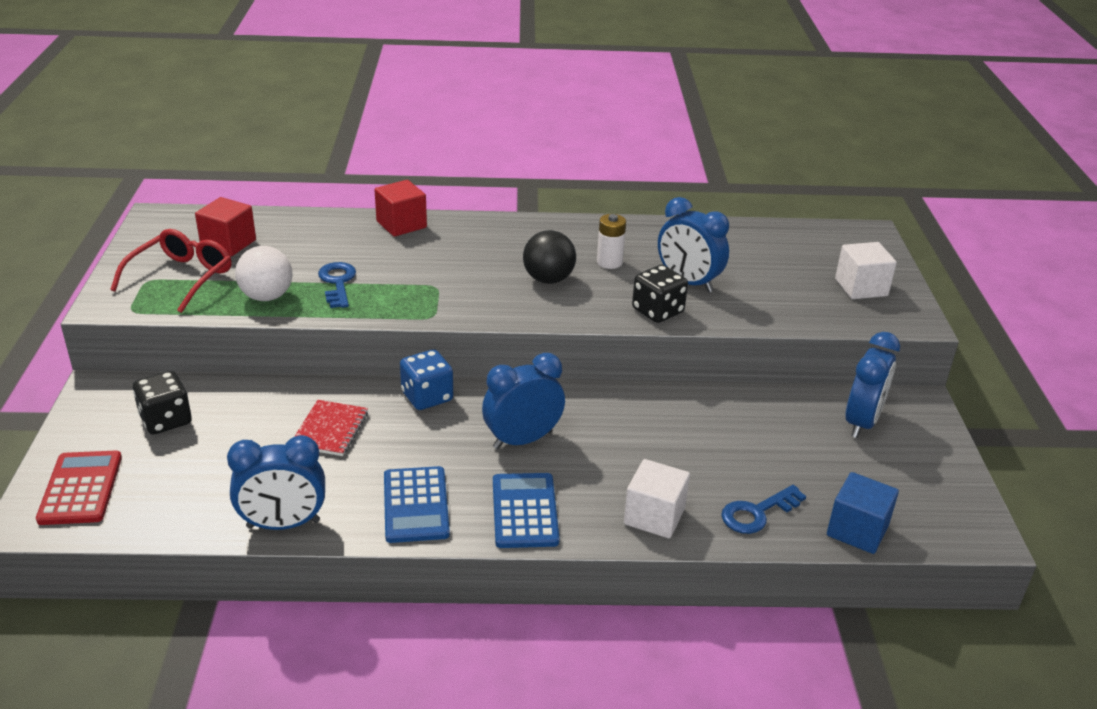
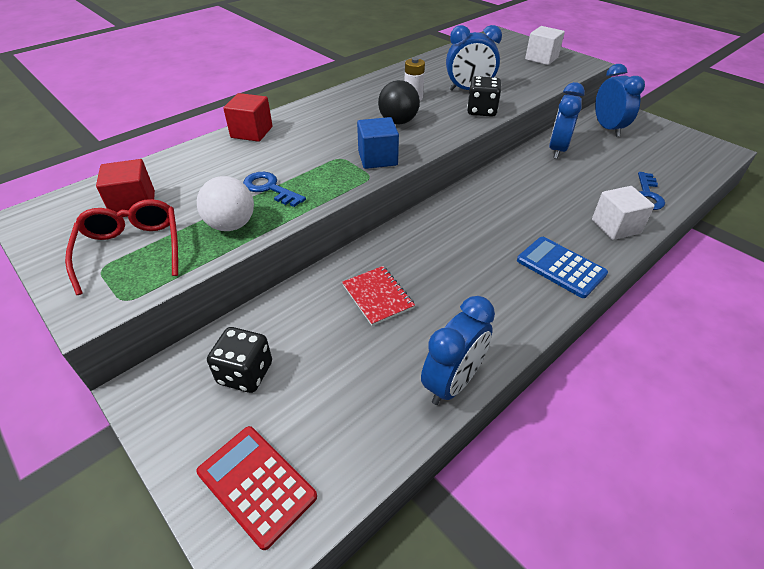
camera: 40 degrees left, 10 degrees up
blue calculator [384,466,450,543] -> none
blue dice [400,350,453,410] -> none
blue clock [482,353,565,449] -> blue clock moved to [549,82,585,159]
blue cube [827,472,899,554] -> blue cube moved to [357,117,399,169]

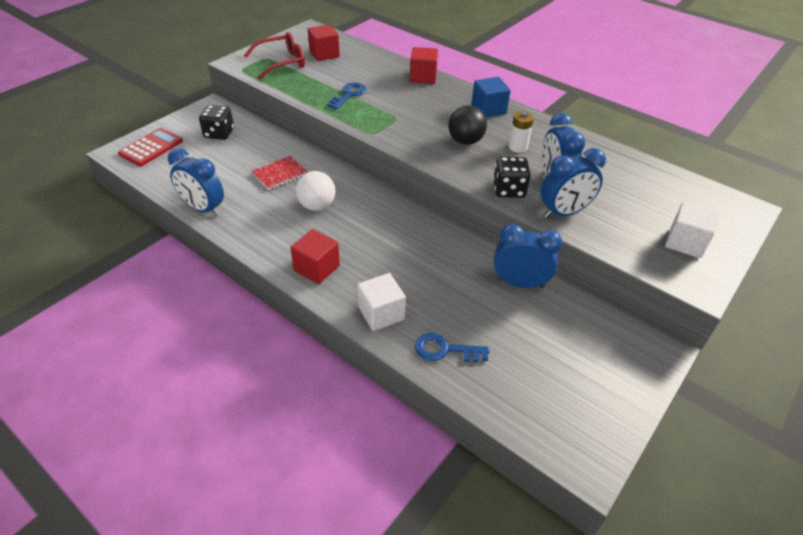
camera: 80 degrees right, 0 degrees up
white ball [197,176,254,231] -> white ball moved to [296,171,336,211]
blue cube [357,117,399,169] -> blue cube moved to [472,77,511,117]
blue calculator [517,237,608,298] -> red cube [291,229,340,284]
blue clock [595,64,645,137] -> blue clock moved to [541,148,606,218]

